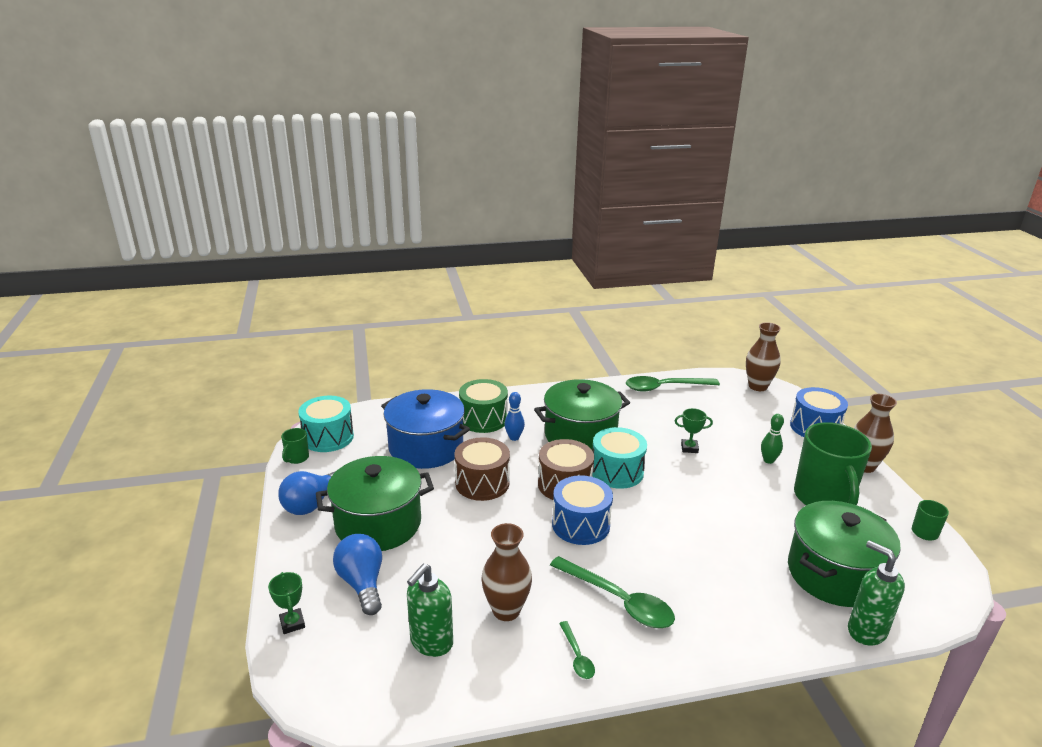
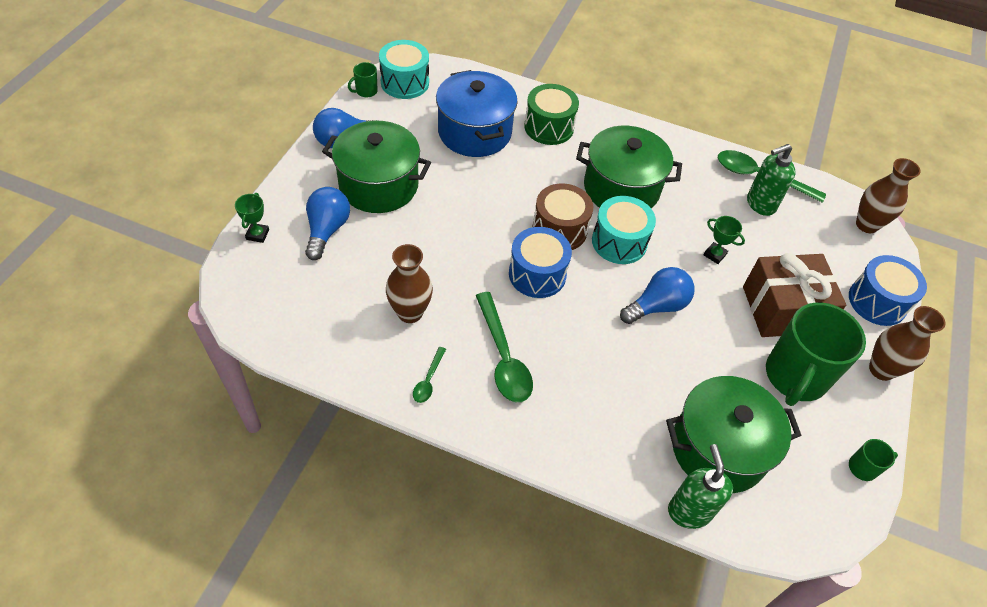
camera: 30 degrees right, 25 degrees up
green soap dispenser [407,564,453,657] -> green soap dispenser moved to [747,144,796,216]
brown drum [454,437,510,501] -> none
blue bowling pin [505,392,525,441] -> none
green bowling pin [761,414,784,464] -> brown gift [743,253,846,337]
none -> blue light bulb [620,267,695,324]

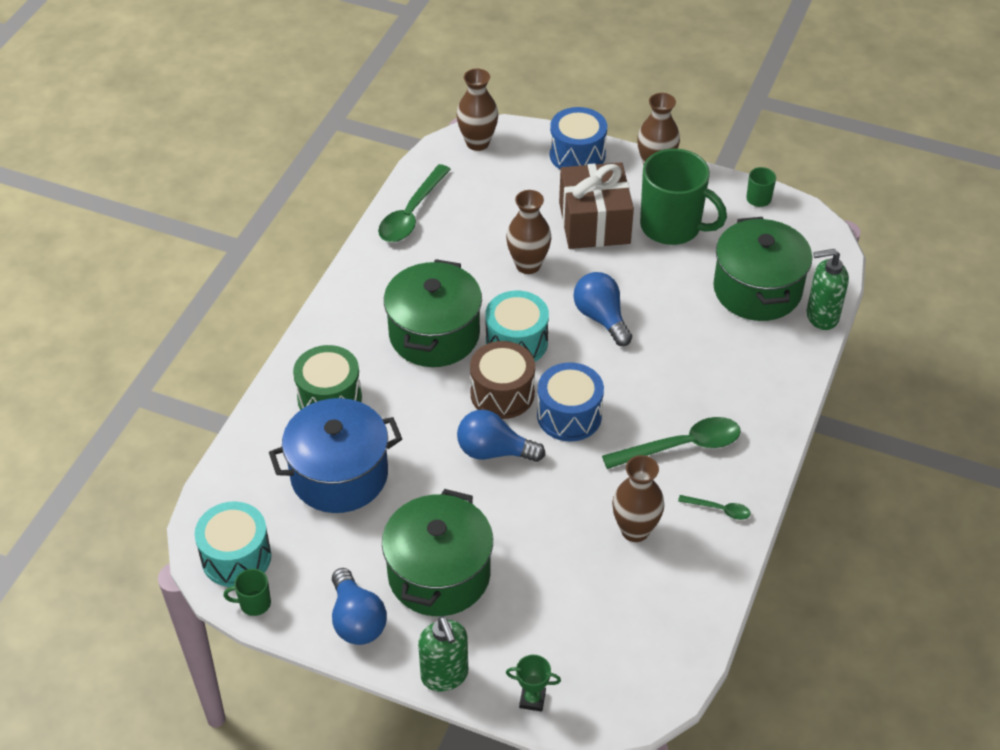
camera: 85 degrees left, 5 degrees down
blue light bulb [305,187,350,260] -> blue light bulb moved to [457,410,545,462]
green mug [348,62,378,97] -> green mug turned 120 degrees clockwise [223,569,271,616]
green trophy [704,216,745,264] -> brown vase [506,190,551,274]
green soap dispenser [747,144,796,216] -> green soap dispenser moved to [418,616,468,692]

